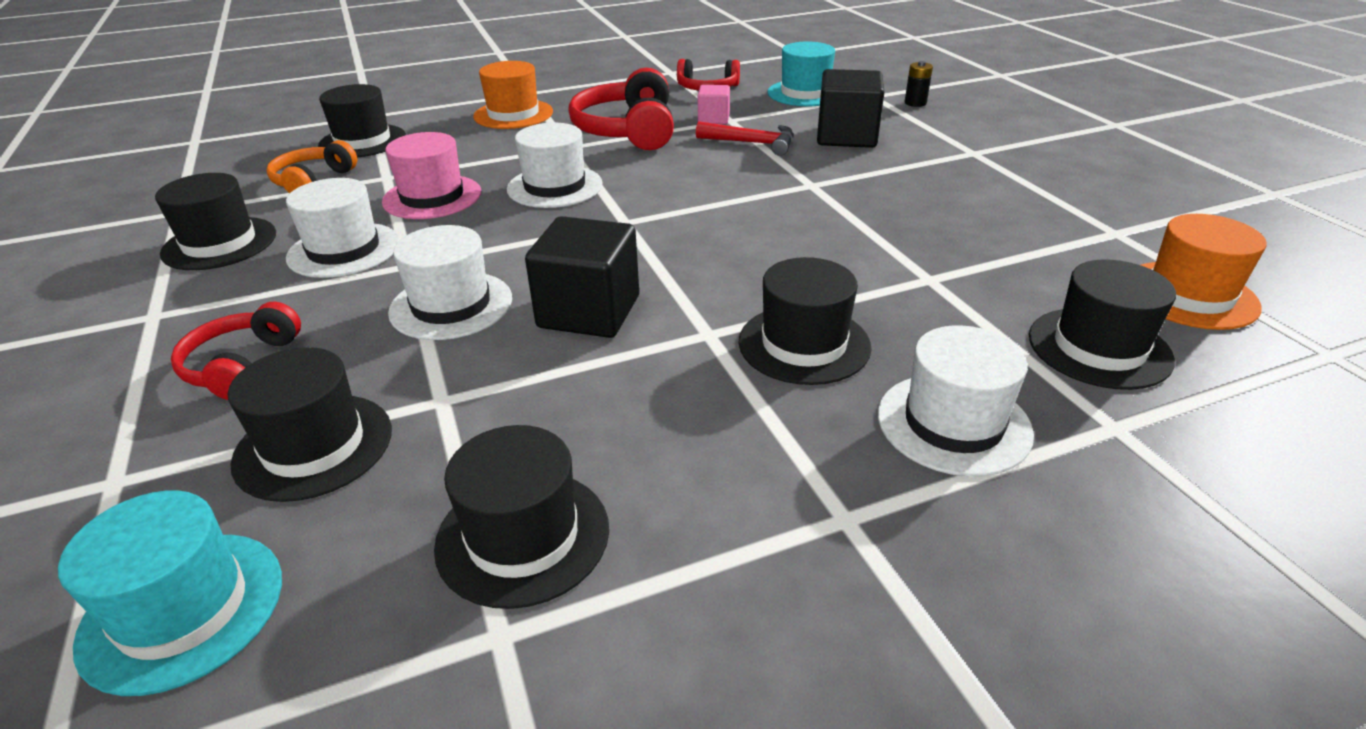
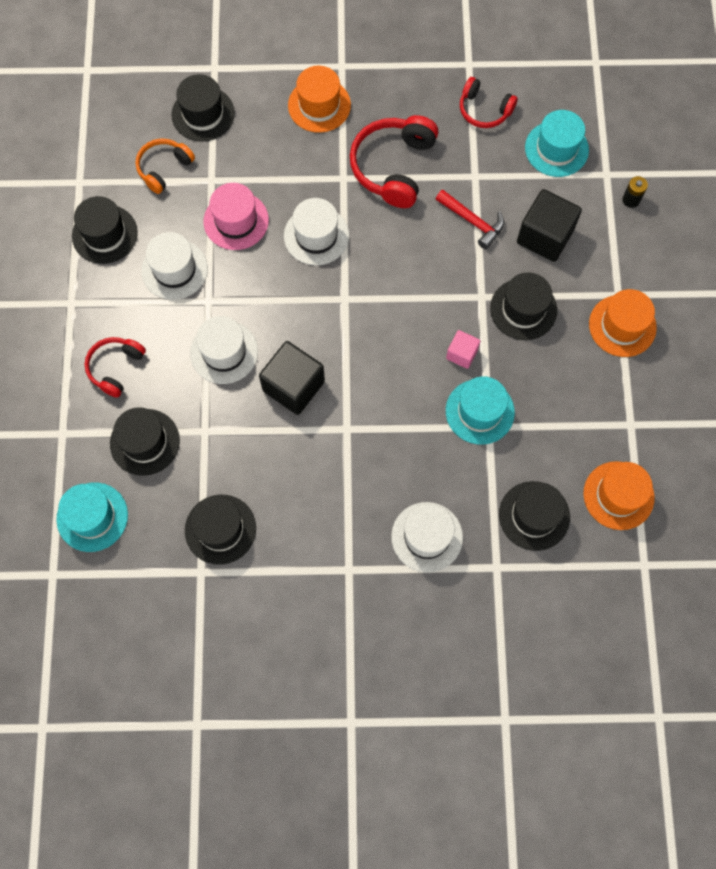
camera: 20 degrees right, 35 degrees up
pink cube [698,85,730,124] -> pink cube moved to [446,330,480,369]
black hat [738,257,872,385] -> black hat moved to [490,272,557,340]
none -> turquoise hat [446,376,515,445]
none -> orange hat [589,289,657,357]

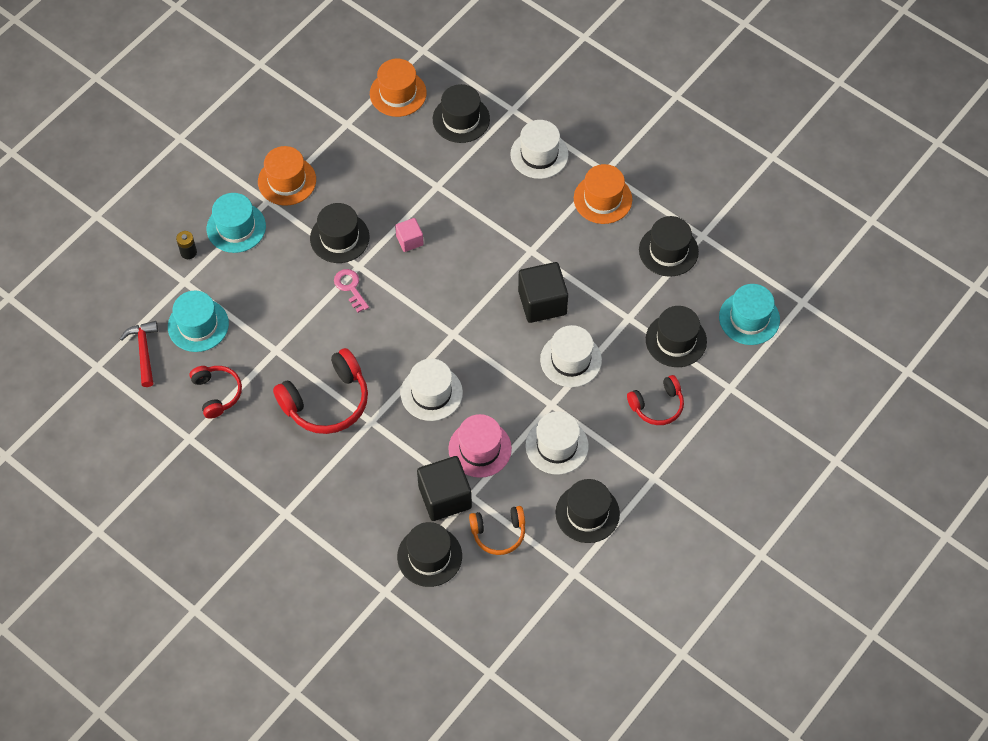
camera: 140 degrees left, 10 degrees down
orange hat [288,66,351,133] -> orange hat moved to [574,164,632,224]
red hammer [436,189,504,249] -> red hammer moved to [120,321,158,387]
turquoise hat [446,376,515,445] -> turquoise hat moved to [207,193,266,253]
black cube [517,189,582,262] -> black cube moved to [417,456,472,521]
none -> pink key [334,269,369,313]

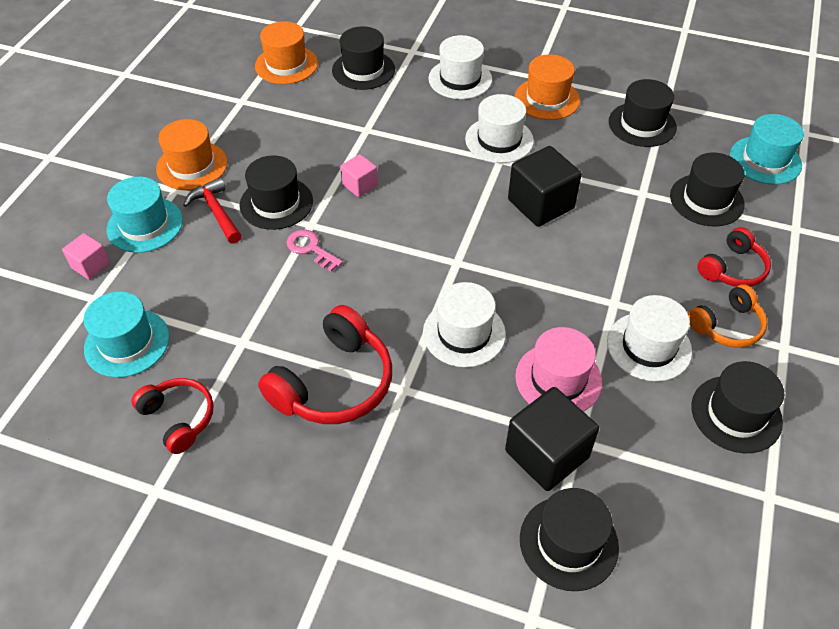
camera: 20 degrees left, 10 degrees down
red hammer [120,321,158,387] -> red hammer moved to [184,177,242,244]
black battery [176,231,197,259] -> pink cube [62,233,110,280]
orange headphones [469,506,525,555] -> orange headphones moved to [688,284,768,348]
white hat [540,325,602,387] -> white hat moved to [465,94,534,163]

